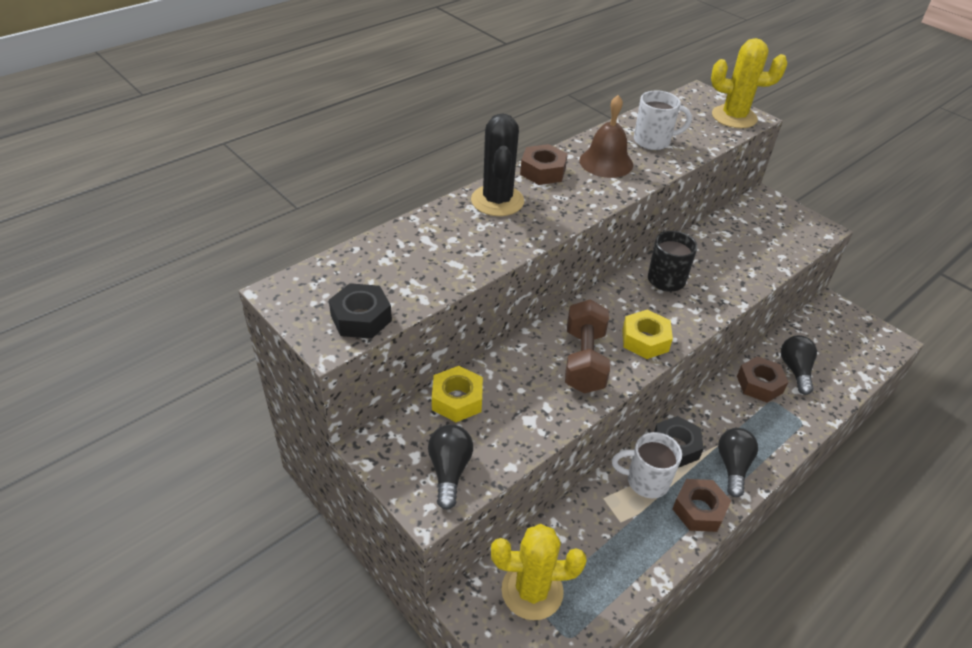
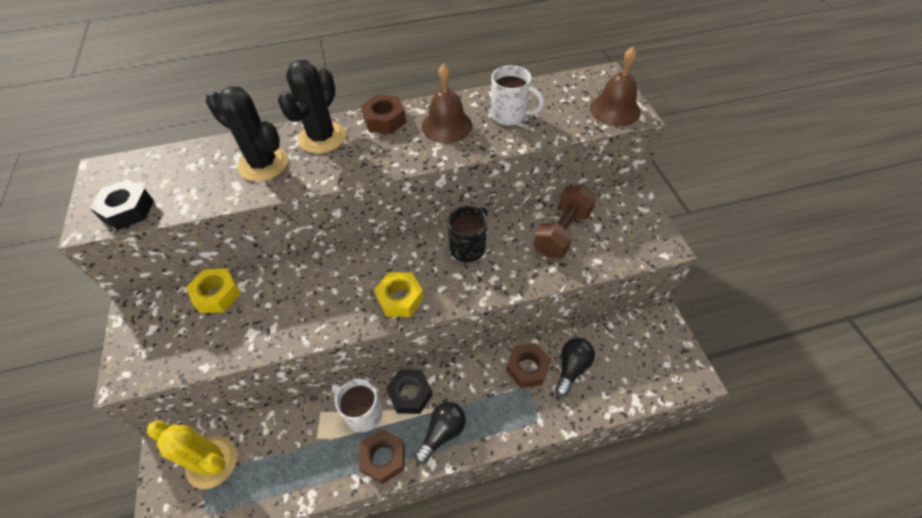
camera: 30 degrees right, 10 degrees up
black light bulb [428,425,473,510] -> none
brown dumbbell [565,299,610,393] -> brown dumbbell moved to [533,186,596,258]
yellow cactus [711,38,787,128] -> brown bell [590,47,641,126]
none -> black cactus [206,86,288,182]

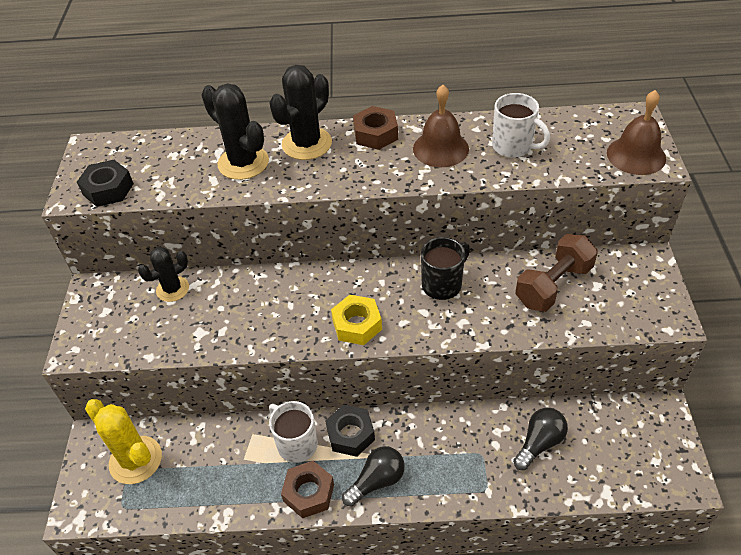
camera: 15 degrees right, 5 degrees down
yellow nut [186,268,241,313] -> black cactus [138,246,189,302]
brown nut [506,343,551,388] -> none

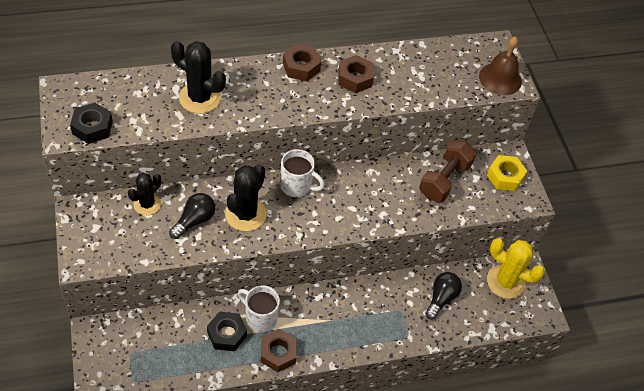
camera: 20 degrees left, 5 degrees up
yellow cactus [85,399,162,484] -> yellow cactus moved to [487,238,545,299]
black cactus [269,65,332,160] -> black cactus moved to [225,164,267,231]
black nut [325,405,375,457] -> black nut moved to [207,312,247,351]
yellow nut [331,295,382,345] -> yellow nut moved to [487,155,527,191]
black light bulb [342,446,405,507] -> black light bulb moved to [169,193,215,239]
brown bell [413,85,469,167] -> brown nut [338,55,374,93]
black mug [421,237,470,300] -> none
white mug [492,93,550,158] -> white mug moved to [280,149,325,197]

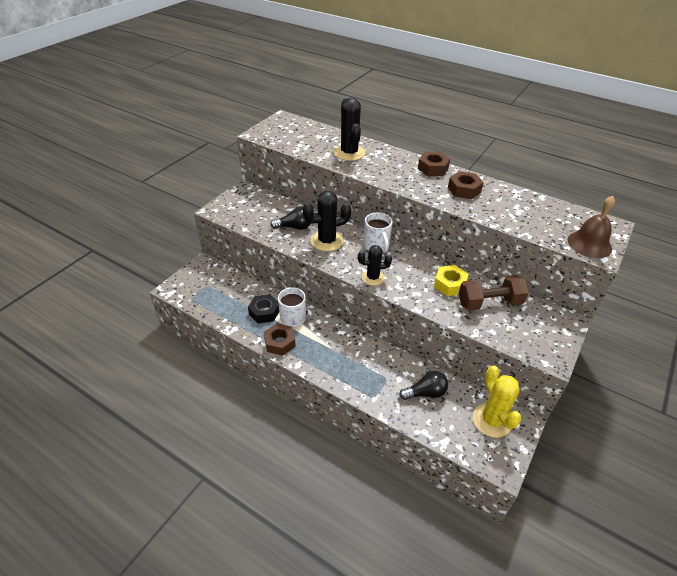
camera: 50 degrees right, 10 degrees down
black nut [70,102,113,144] -> none
black cactus [128,173,161,215] -> black cactus moved to [358,245,392,286]
yellow nut [487,155,527,191] -> yellow nut moved to [434,265,468,296]

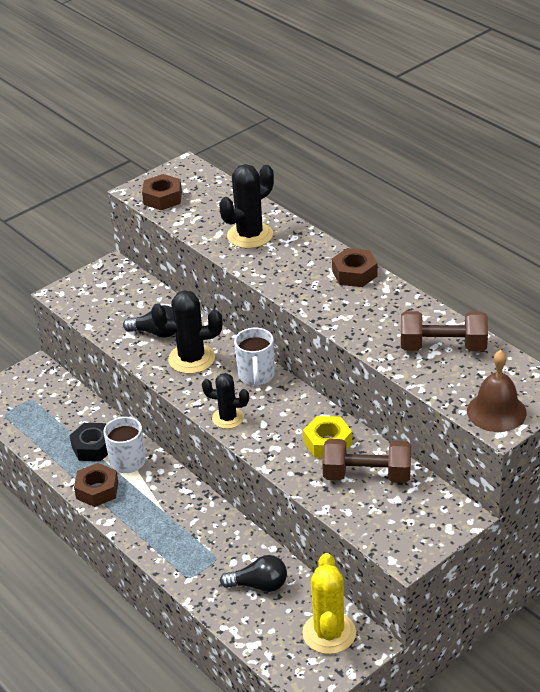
camera: 20 degrees right, 5 degrees down
black cactus [334,98,365,161] -> black cactus turned 45 degrees clockwise [219,164,274,249]
brown nut [448,171,484,199] -> brown nut moved to [142,174,182,210]
none -> brown dumbbell [401,311,488,351]

